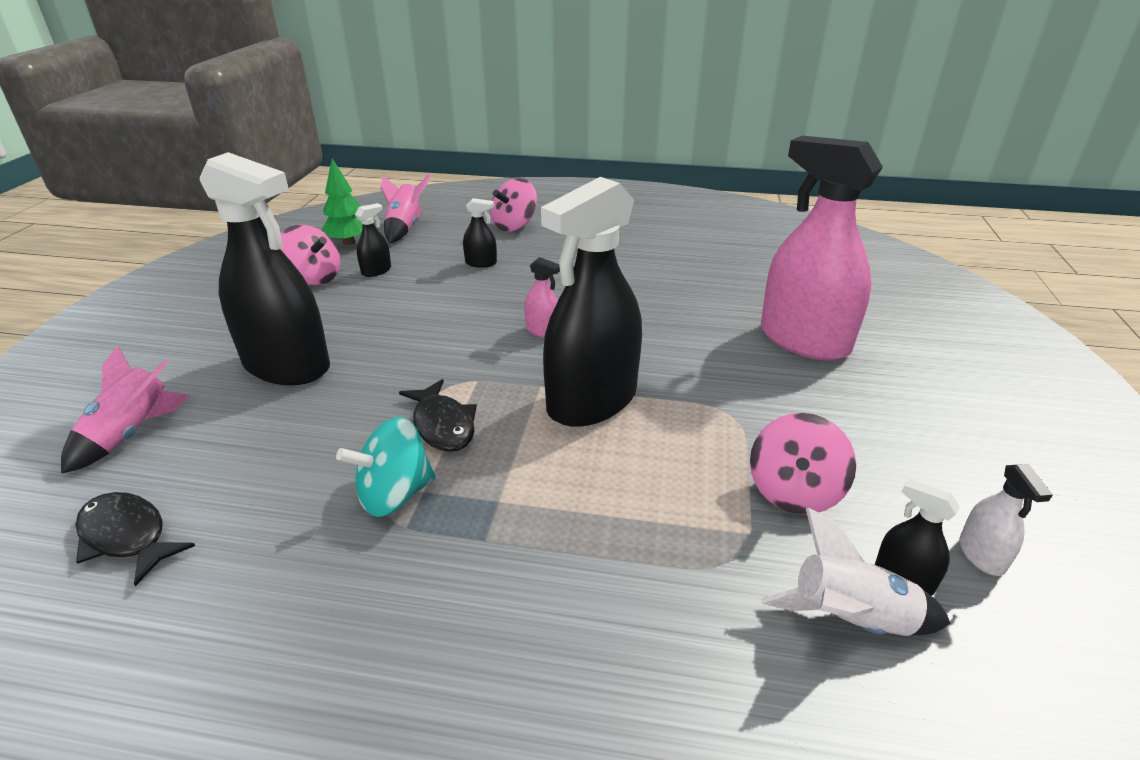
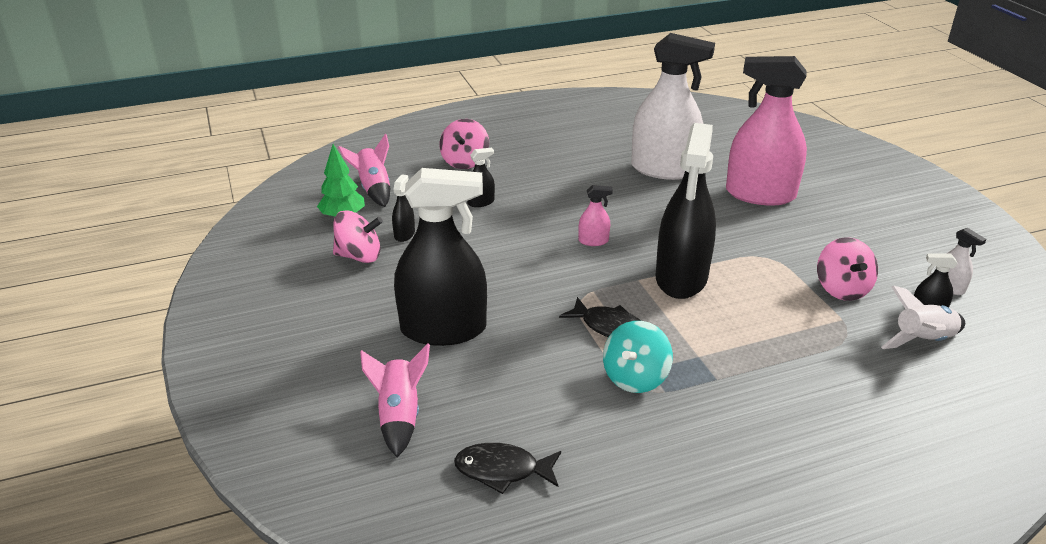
camera: 30 degrees left, 0 degrees up
none -> white spray bottle [631,33,715,180]

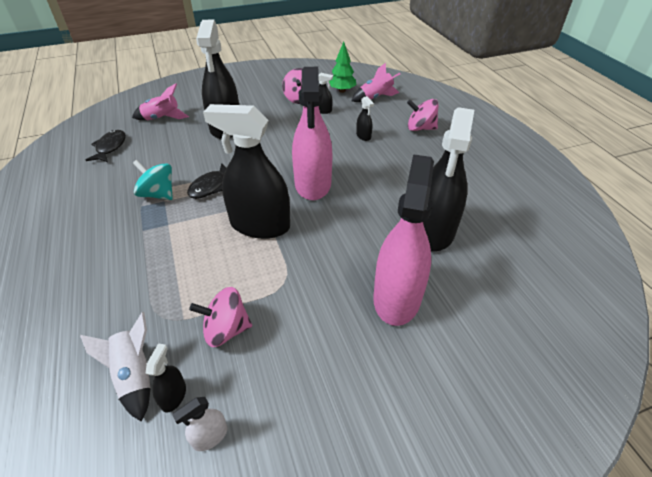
camera: 90 degrees right, 10 degrees up
pink spray bottle [578,185,613,246] -> pink spray bottle [292,67,332,200], size x2.48
white spray bottle [631,33,715,180] -> black spray bottle [423,107,474,251]

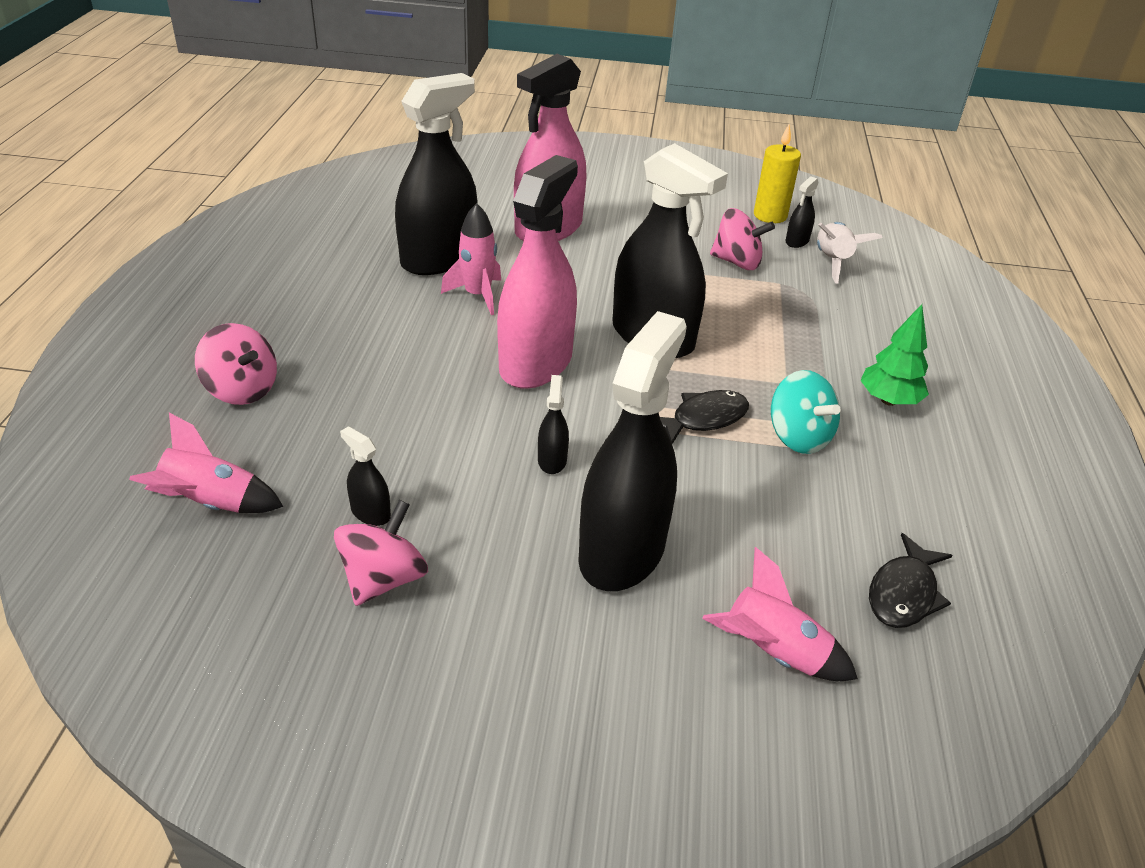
camera: 155 degrees left, 5 degrees down
white spray bottle [172,397,227,451] -> yellow candle [754,124,801,223]
green tree [329,42,357,93] -> green tree moved to [860,304,929,406]
black spray bottle [356,96,374,141] -> black spray bottle moved to [538,375,569,474]
none -> pink rocket [441,203,501,315]

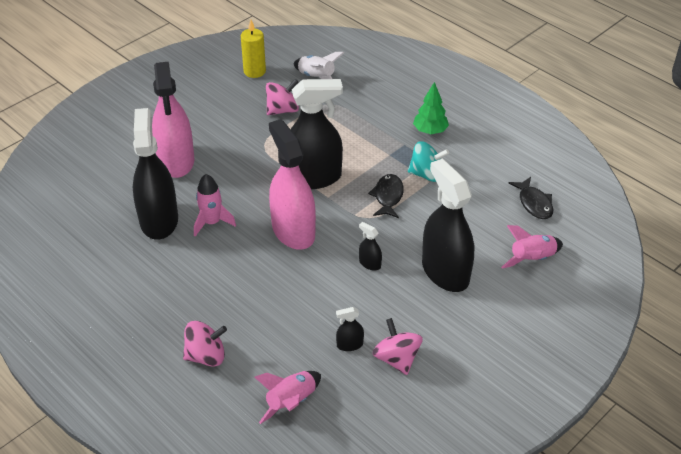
camera: 50 degrees left, 5 degrees up
black spray bottle [785,176,819,248] -> none

